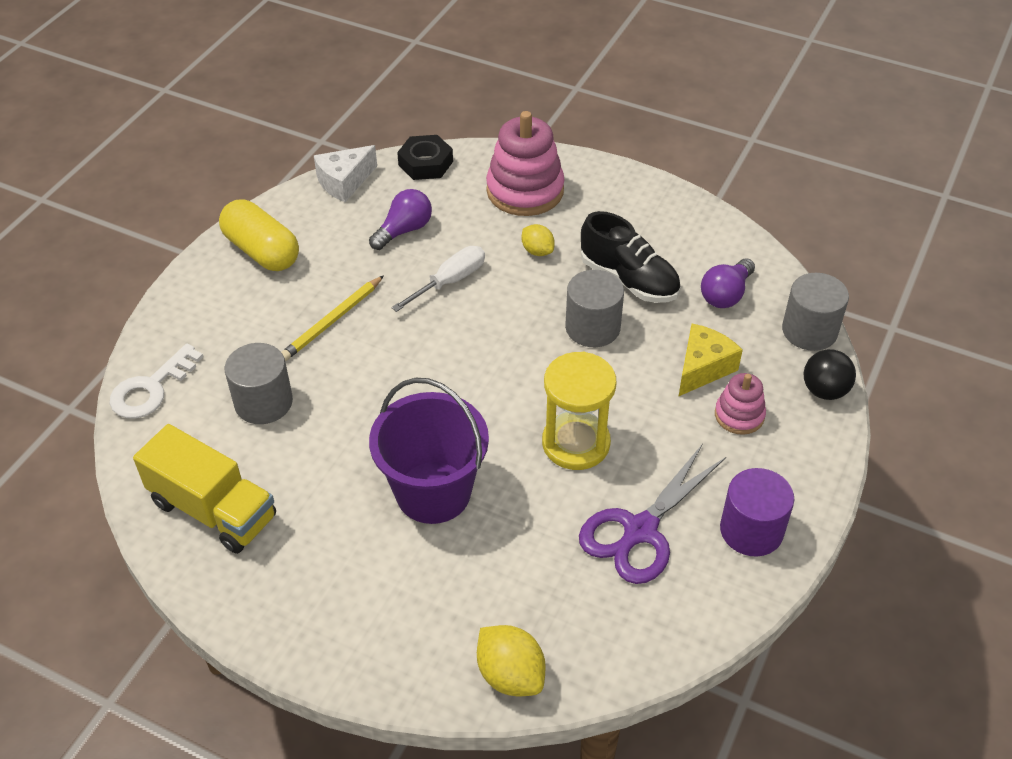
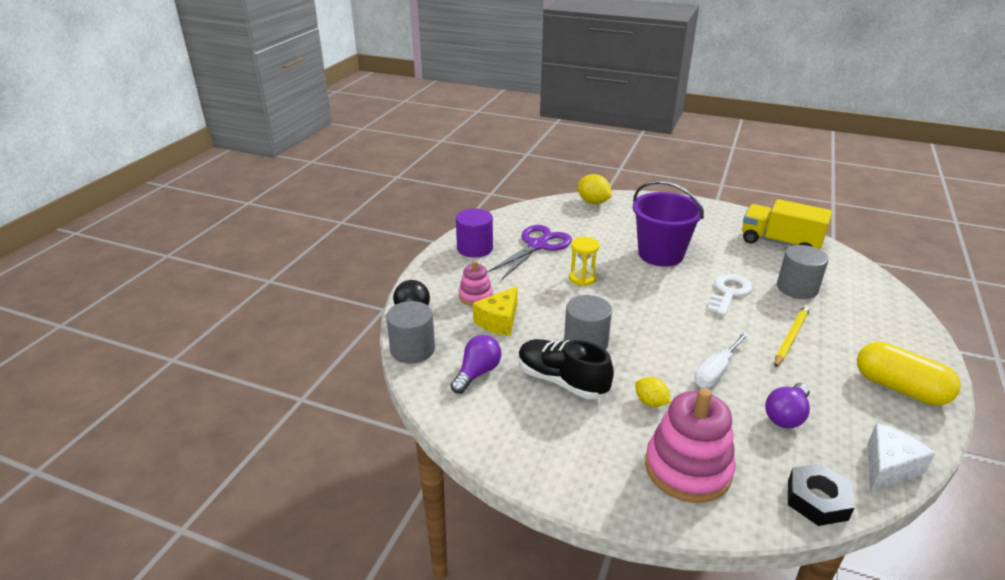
camera: 175 degrees right, 15 degrees down
white key [110,344,203,419] -> white key moved to [708,274,752,316]
yellow hourglass [542,352,617,470] -> yellow hourglass [569,237,600,286], size x0.62

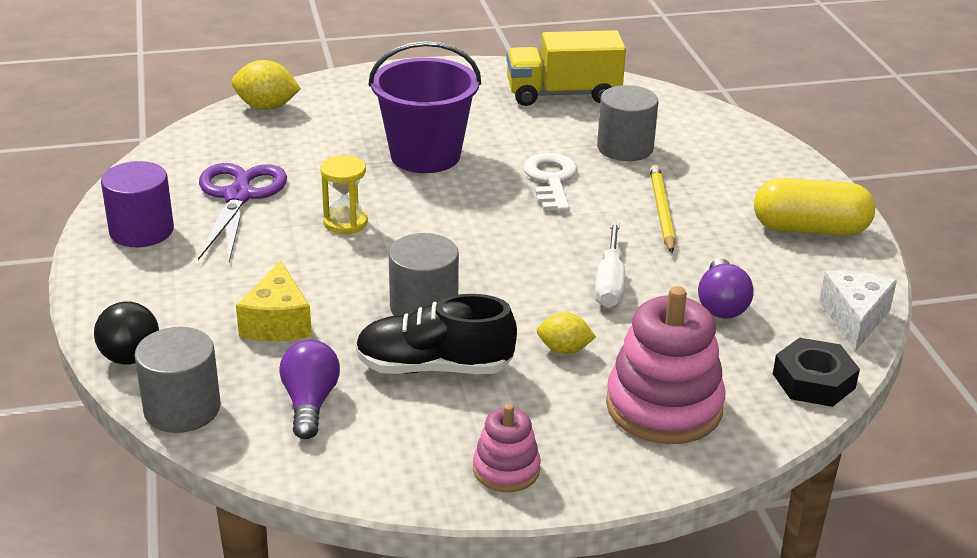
camera: 35 degrees left, 0 degrees up
pink stacking toy [459,260,493,306] -> pink stacking toy moved to [473,404,541,492]

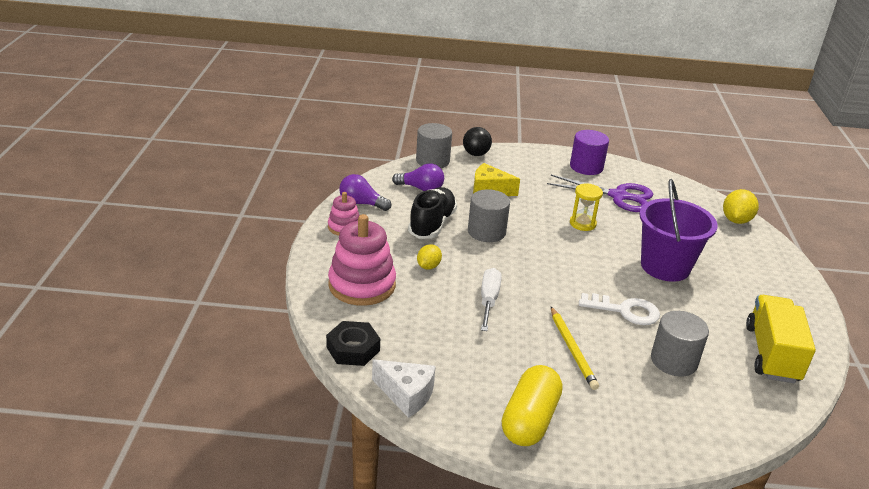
camera: 105 degrees right, 0 degrees up
white screwdriver [595,222,625,308] -> white screwdriver turned 75 degrees clockwise [481,268,502,331]
yellow pencil [650,165,675,253] -> yellow pencil turned 60 degrees clockwise [551,307,599,390]
purple light bulb [698,258,754,319] -> purple light bulb moved to [339,174,391,211]

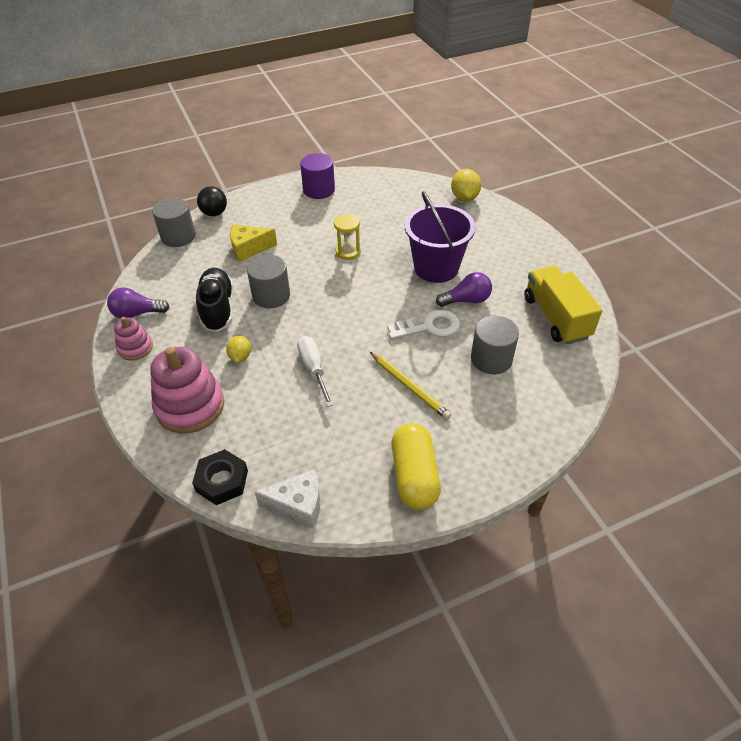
camera: 25 degrees left, 15 degrees up
purple light bulb [392,163,444,191] -> purple light bulb moved to [436,272,492,307]
purple scissors [547,175,653,212] -> none

